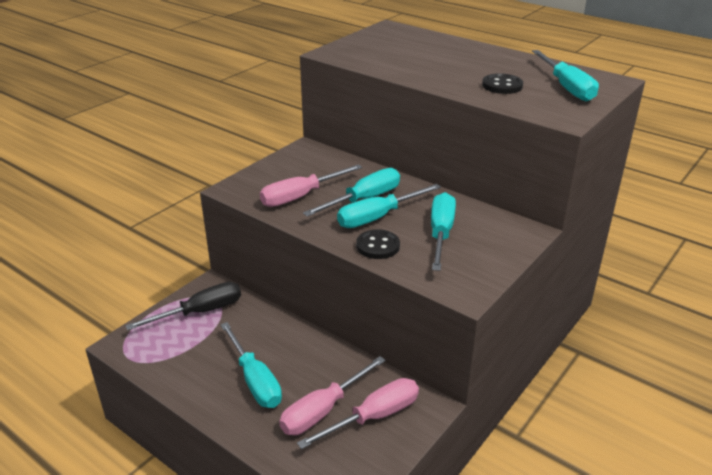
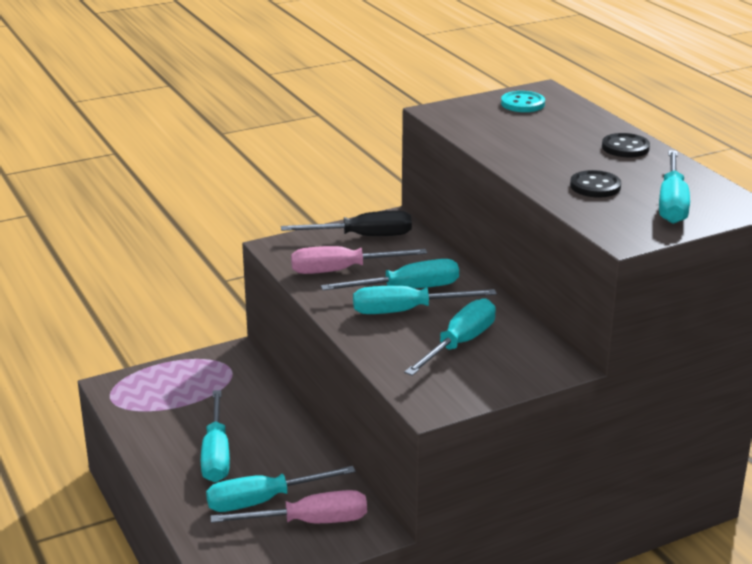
camera: 25 degrees right, 5 degrees down
black screwdriver [125,282,241,330] -> black screwdriver moved to [281,211,412,236]
pink screwdriver [279,356,385,435] -> turquoise screwdriver [206,466,356,512]
black button [356,229,400,259] -> black button moved to [602,133,650,157]
none -> turquoise button [501,91,545,112]

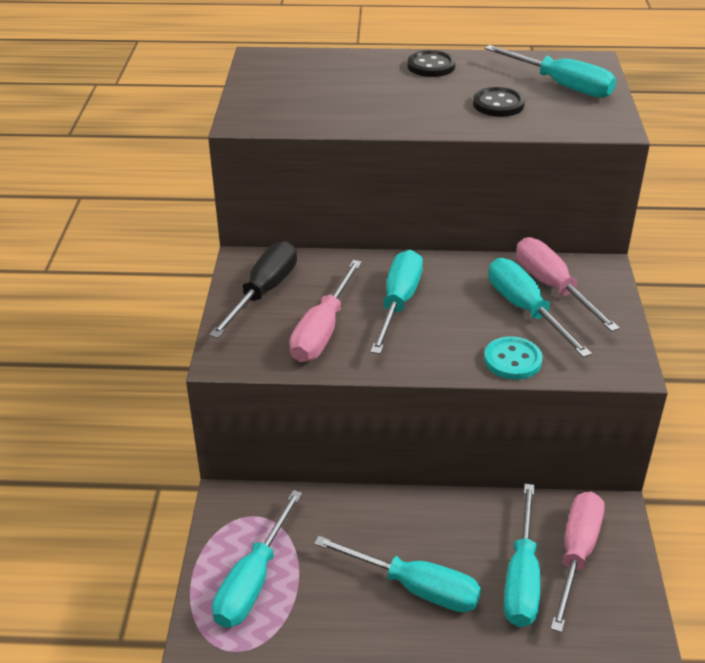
camera: 60 degrees left, 10 degrees up
turquoise screwdriver [353,285,497,314] -> turquoise screwdriver moved to [212,490,302,628]
turquoise button [501,91,545,112] -> turquoise button moved to [484,337,543,380]
none -> pink screwdriver [516,237,620,332]

